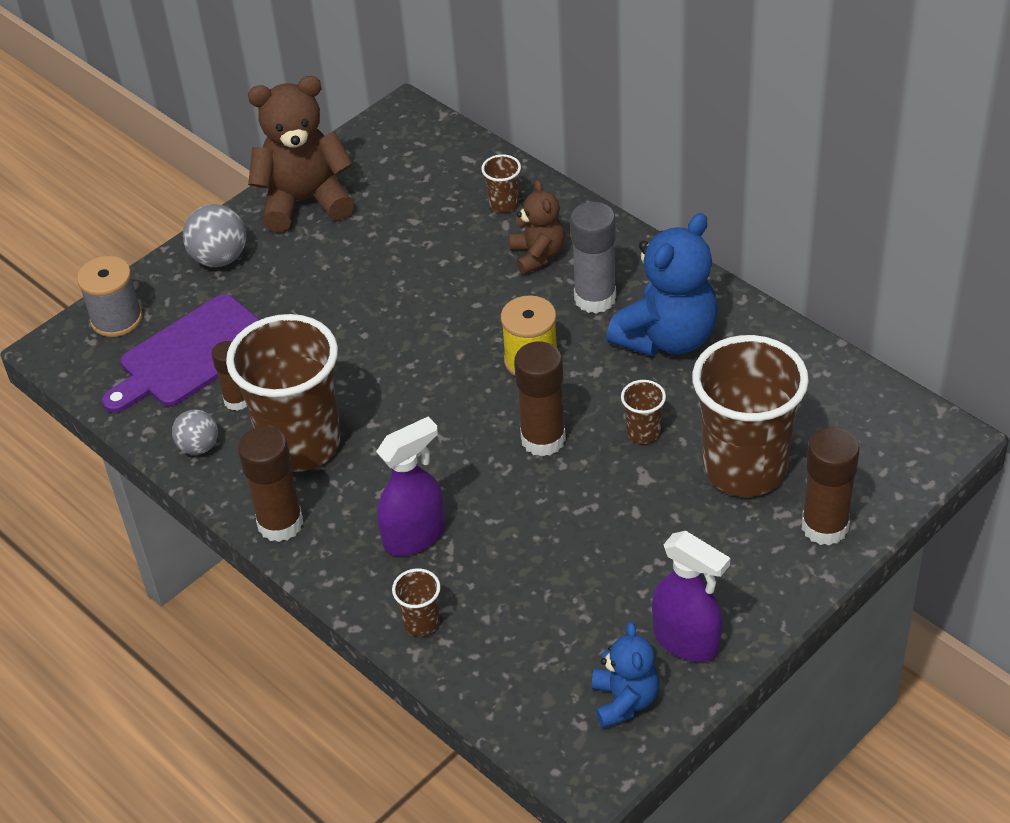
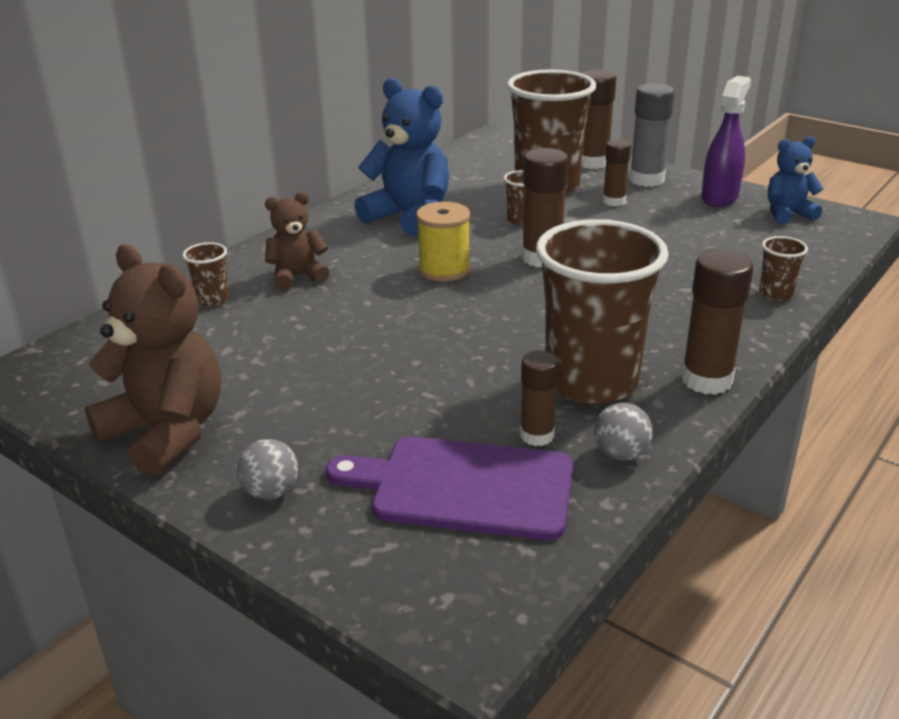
camera: 100 degrees left, 15 degrees down
grey spool [77,256,143,337] -> none
purple cutting board [102,294,260,413] -> purple cutting board turned 150 degrees clockwise [326,436,573,540]
grey ball [183,204,246,267] -> grey ball [237,439,298,499], size x0.66
brown teddy bear [248,76,354,232] -> brown teddy bear turned 150 degrees clockwise [85,244,221,476]
purple spray bottle [376,417,445,556] -> none
grey glue stick [570,202,616,314] -> grey glue stick moved to [629,83,675,187]
none -> brown glue stick [603,139,631,206]

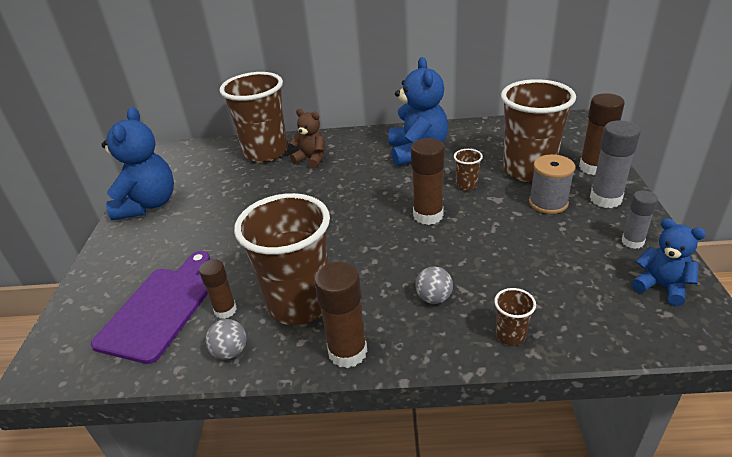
camera: 55 degrees right, 5 degrees up
brown teddy bear [85,244,221,476] -> blue teddy bear [101,107,174,220]
brown cup [182,242,229,306] -> brown cup [220,72,288,163], size x2.44
grey ball [237,439,298,499] -> grey ball moved to [415,266,453,304]
purple cutting board [326,436,573,540] -> purple cutting board turned 45 degrees clockwise [91,251,210,364]
yellow spool [416,202,471,282] -> none
brown glue stick [603,139,631,206] -> grey spool [529,154,575,214]
purple spray bottle [701,76,751,207] -> grey glue stick [622,190,658,249]

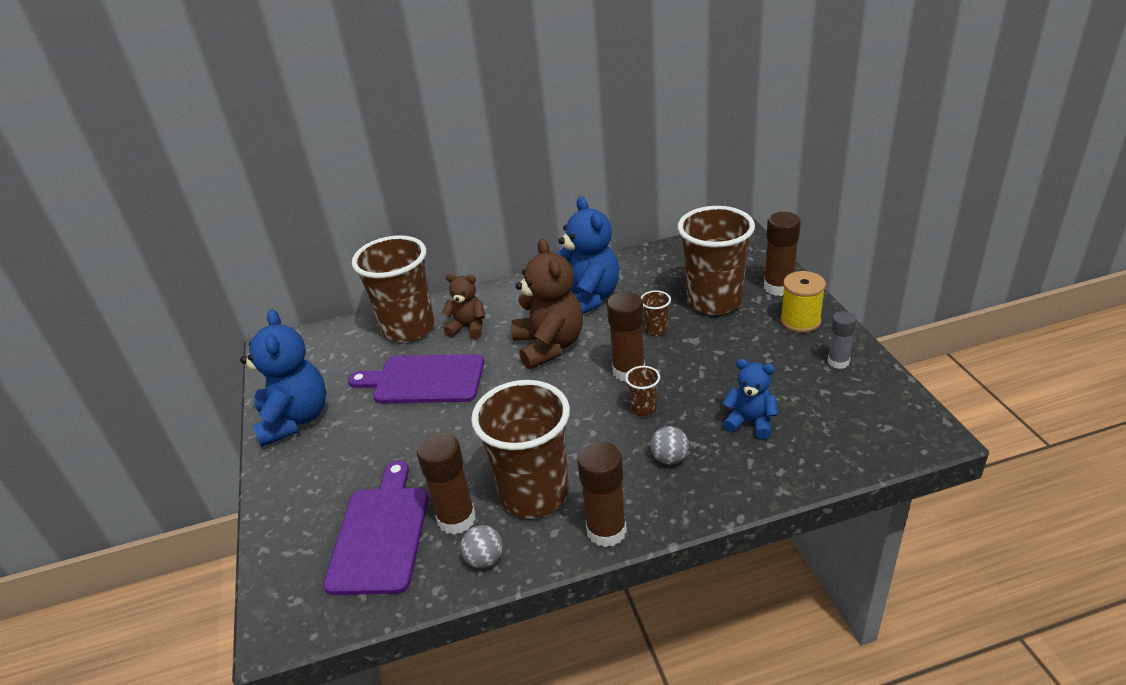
camera: 15 degrees left, 0 degrees up
brown glue stick [199,259,237,319] -> brown glue stick [417,433,476,535], size x1.59
brown cup [494,288,536,346] -> brown cup moved to [625,366,660,416]
grey spool [529,154,575,214] -> none
grey glue stick [590,120,641,208] -> yellow spool [780,271,826,333]
blue teddy bear [632,218,706,306] -> blue teddy bear moved to [722,359,778,439]
none -> purple cutting board [348,354,484,403]
none -> brown teddy bear [511,239,583,370]

